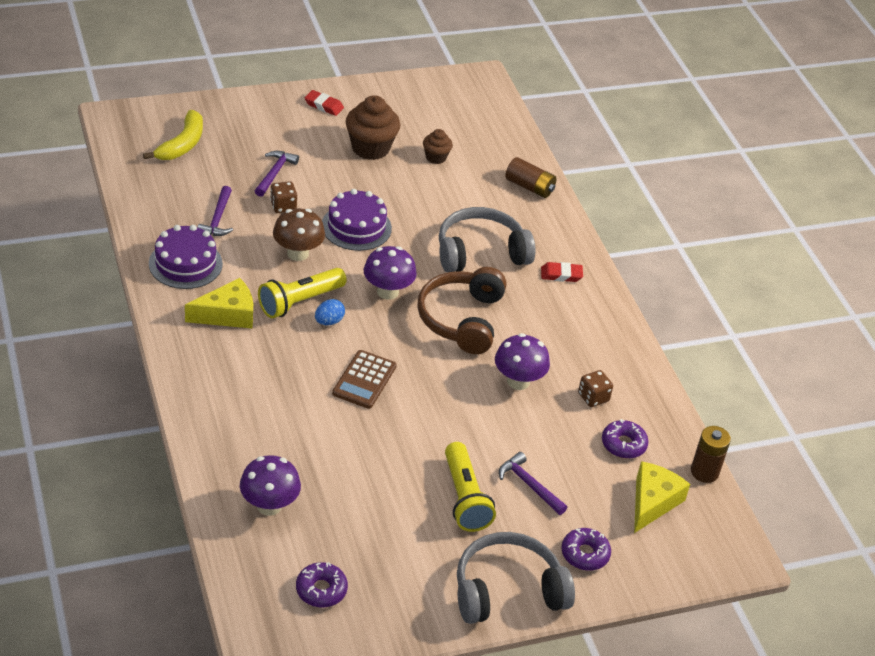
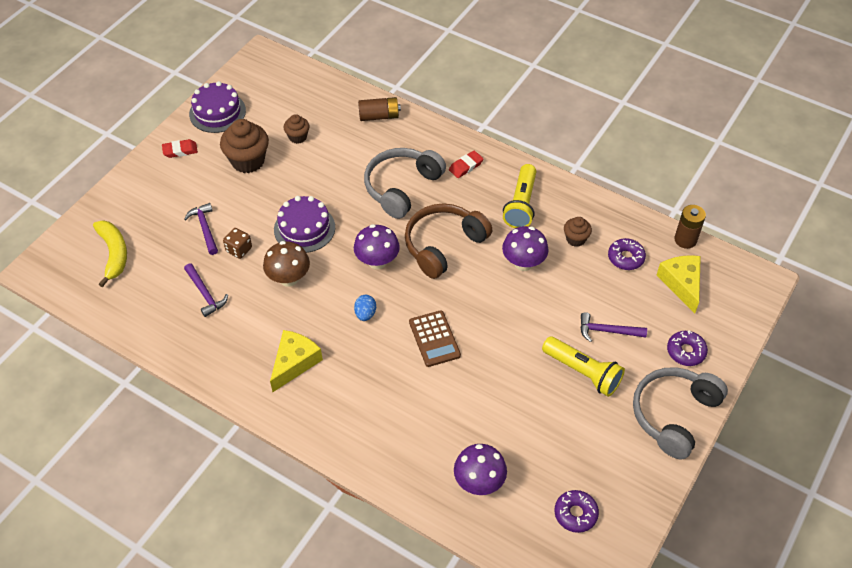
camera: 35 degrees left, 10 degrees up
purple cake [149,225,223,289] -> purple cake moved to [189,81,246,133]
yellow flashlight [258,268,347,318] -> yellow flashlight moved to [503,164,536,228]
brown headphones [417,267,506,354] -> brown headphones turned 75 degrees clockwise [405,203,492,279]
brown dice [578,370,613,407] -> brown cupcake [564,217,592,247]

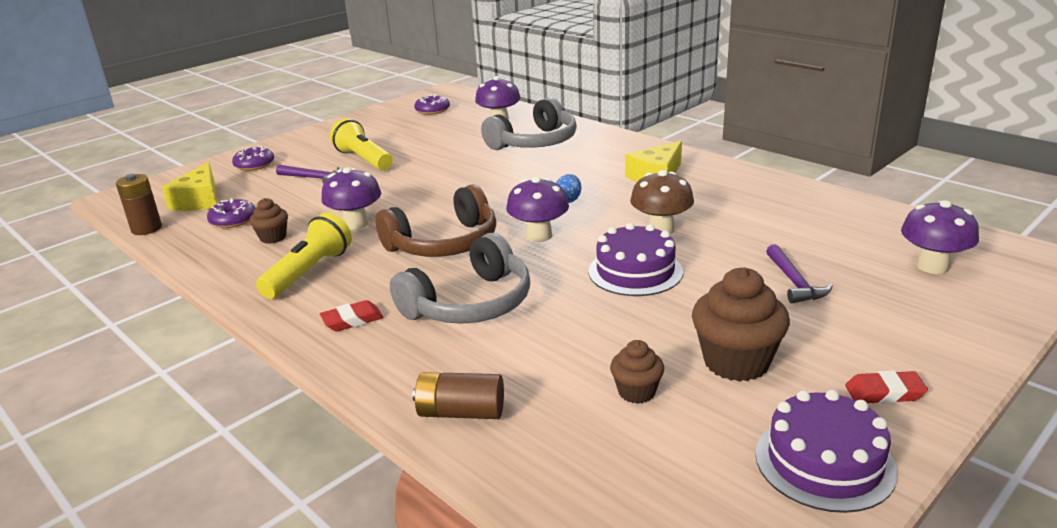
camera: 165 degrees left, 25 degrees down
yellow banana [93,220,127,287] -> purple mushroom [901,200,979,274]
purple hammer [184,263,228,317] -> none
brown dice [223,228,252,259] -> none
brown calculator [409,310,461,367] -> none
grey headphones [633,367,728,459] -> grey headphones moved to [481,97,577,150]

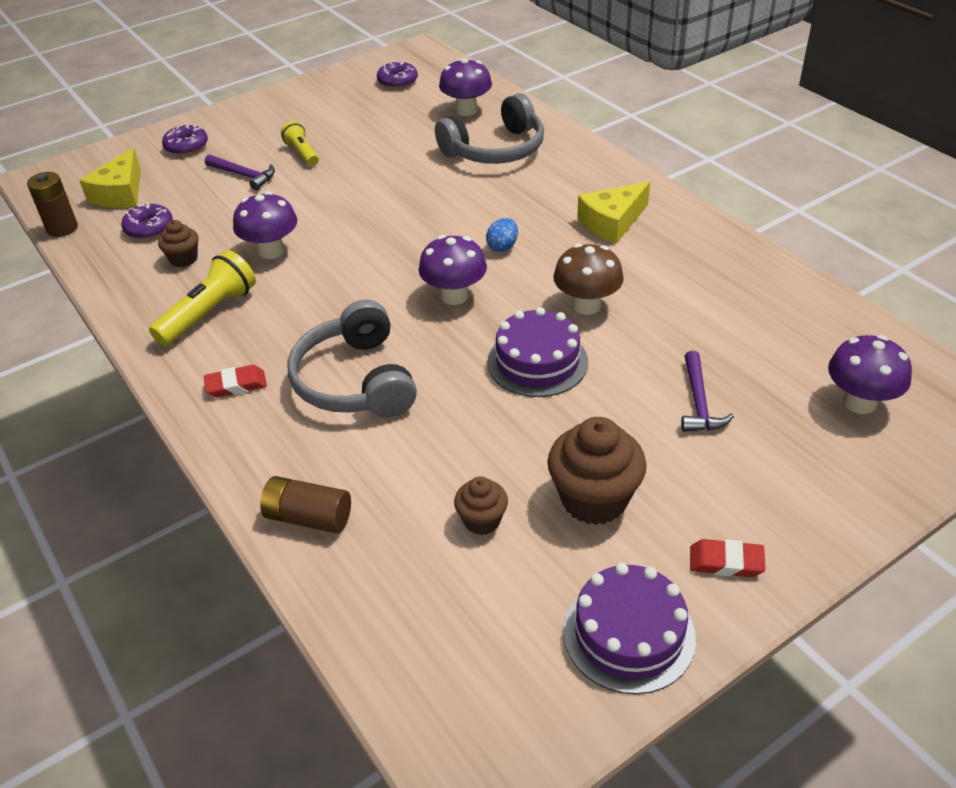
camera: 10 degrees right, 15 degrees up
yellow flashlight [330,118,393,170] -> yellow flashlight [281,121,319,166], size x0.62
brown headphones [375,184,496,257] -> none
grey headphones [390,233,530,324] -> grey headphones turned 105 degrees clockwise [287,299,417,417]

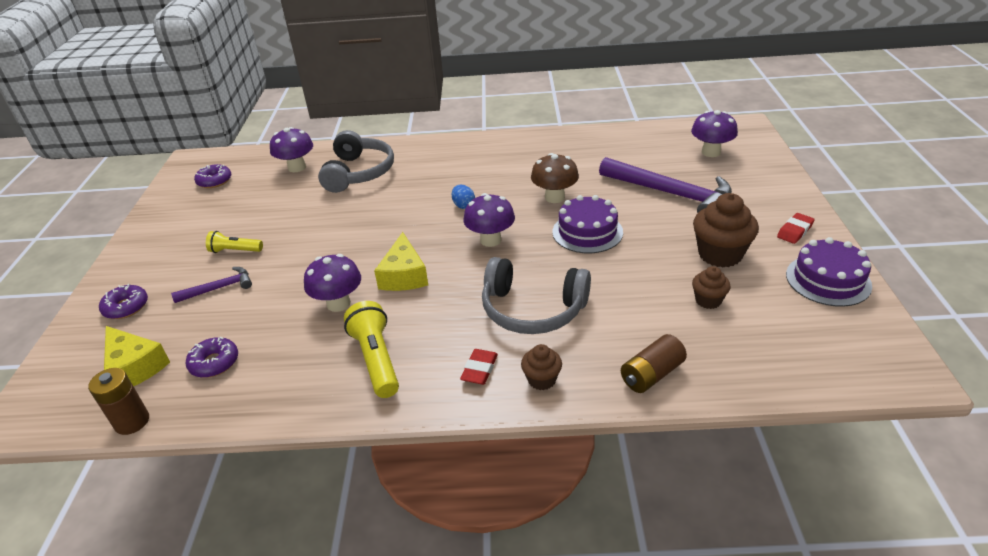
camera: 55 degrees left, 5 degrees down
brown cupcake [158,220,198,267] -> brown cupcake moved to [521,344,562,390]
yellow cheese [577,181,650,244] -> yellow cheese moved to [374,232,428,291]
purple hammer [681,351,734,432] -> purple hammer [599,157,732,213], size x2.03

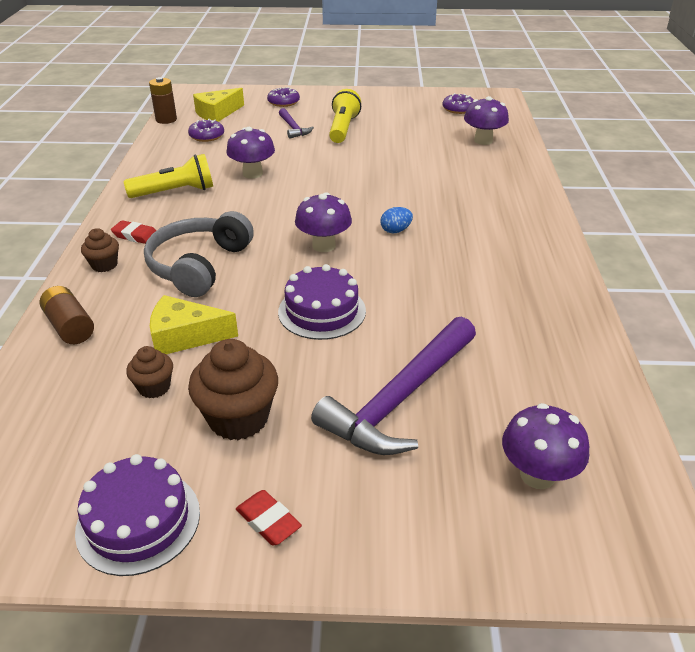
camera: 90 degrees right, 0 degrees up
yellow flashlight [206,231,263,253] -> yellow flashlight [329,89,361,143], size x1.61
grey headphones [318,130,394,193] -> none
yellow cheese [374,232,428,291] -> yellow cheese moved to [150,295,238,354]
brown mushroom [531,153,579,203] -> none

